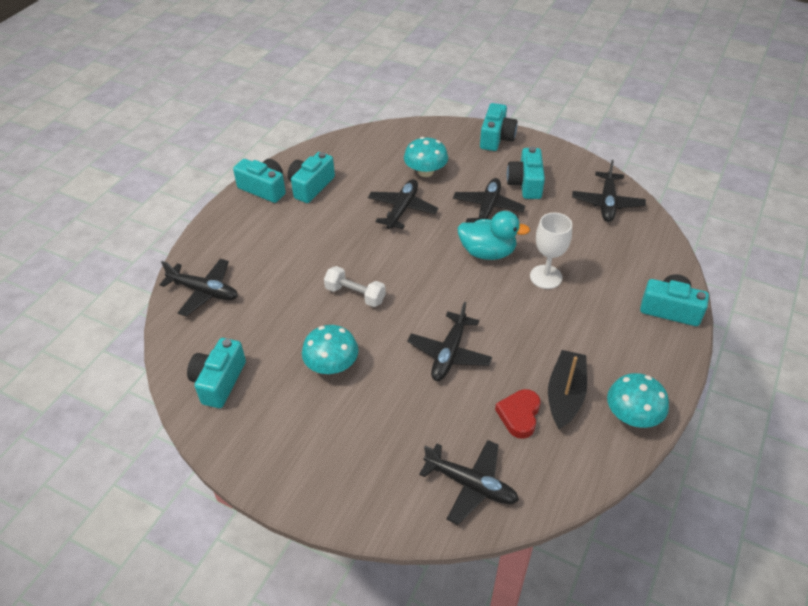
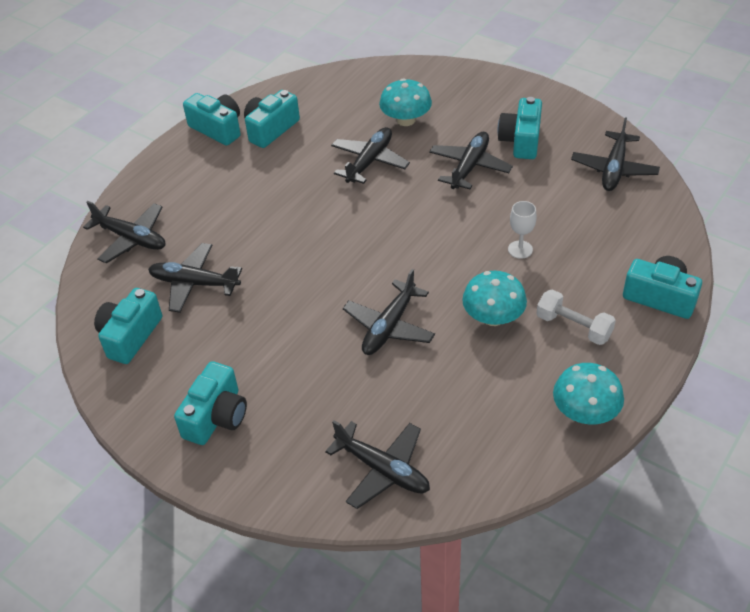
camera: 10 degrees right, 0 degrees up
turquoise mushroom [302,325,358,374] -> turquoise mushroom moved to [462,271,527,326]
white dumbbell [324,266,386,307] -> white dumbbell moved to [536,289,616,345]
turquoise duck [457,211,530,260] -> none
turquoise camera [480,103,517,151] -> turquoise camera moved to [174,361,247,445]
red heart [495,389,540,439] -> none
white goblet [530,213,572,289] -> white goblet [508,201,537,259], size x0.65
black boat [548,350,587,429] -> none
none -> black plane [148,243,242,313]

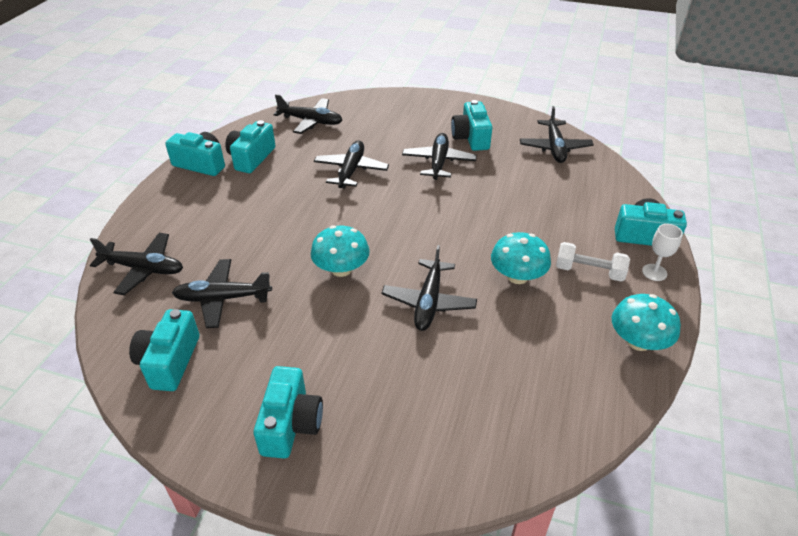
camera: 20 degrees left, 5 degrees down
black plane [325,420,430,509] -> black plane moved to [273,94,342,134]
turquoise mushroom [379,78,432,126] -> turquoise mushroom moved to [311,225,370,277]
white goblet [508,201,537,259] -> white goblet moved to [642,224,683,281]

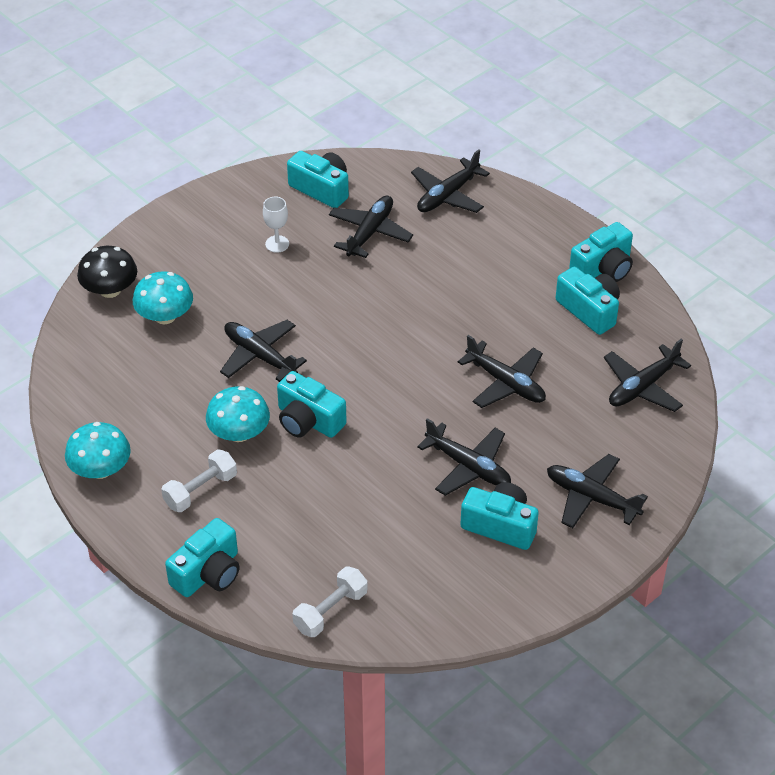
camera: 120 degrees right, 5 degrees up
turquoise camera [254,366,323,459] -> turquoise camera moved to [277,371,347,438]
turquoise mushroom [311,225,370,277] -> turquoise mushroom moved to [133,271,193,324]
black plane [520,106,594,163] -> black plane moved to [547,454,648,528]
white goblet [642,224,683,281] -> white goblet moved to [263,197,289,253]
none -> black mushroom [77,246,137,298]
none -> white dumbbell [293,566,368,637]

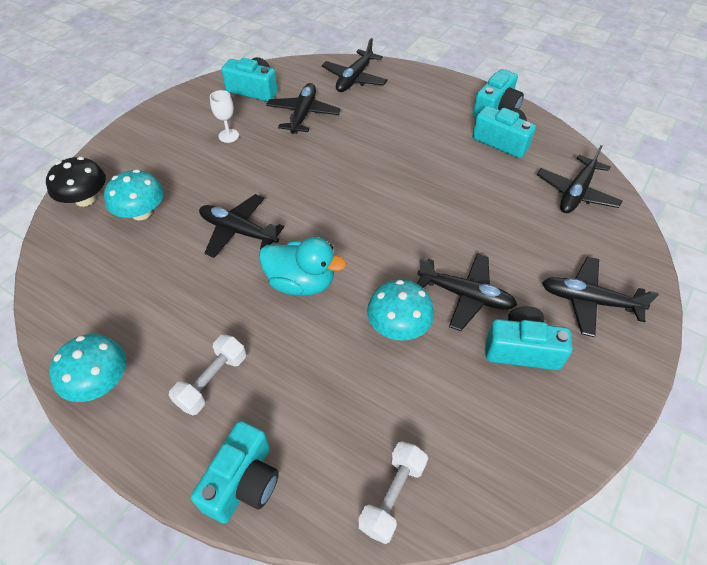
camera: 15 degrees left, 5 degrees up
turquoise mushroom [206,386,270,442] -> turquoise mushroom moved to [367,280,434,341]
turquoise camera [277,371,347,438] -> turquoise duck [259,237,346,296]
black plane [458,335,546,408] -> none

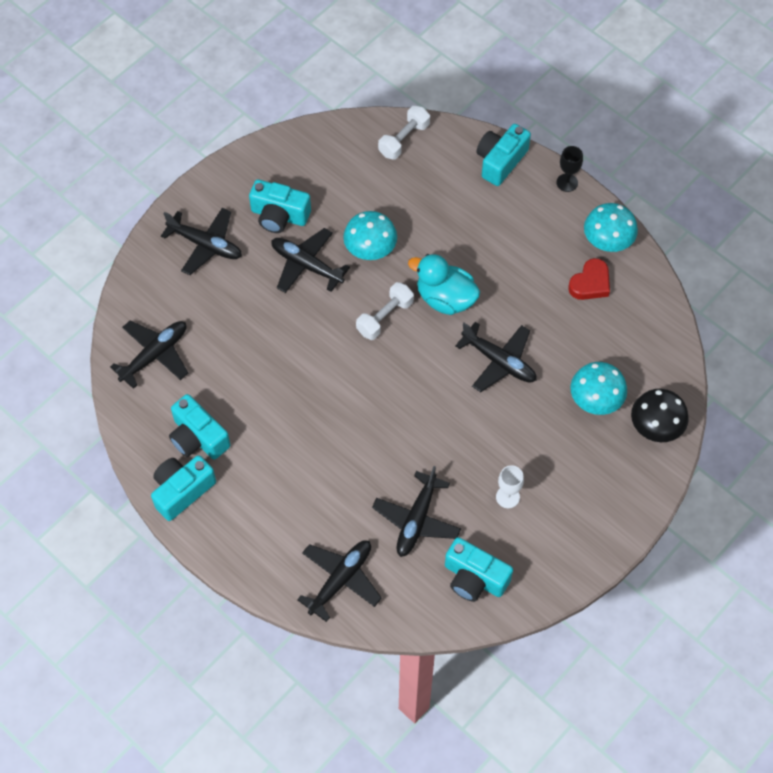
camera: 170 degrees left, 10 degrees up
white dumbbell [169,334,246,416] -> white dumbbell moved to [356,282,414,340]
none -> black goblet [556,146,583,192]
none -> red heart [568,258,610,300]

